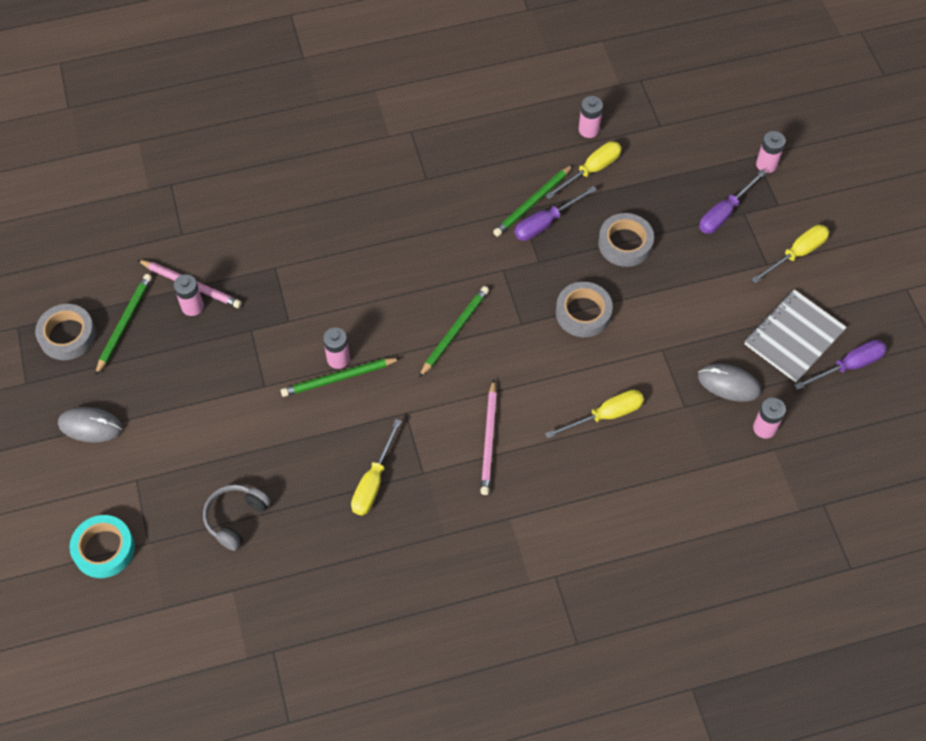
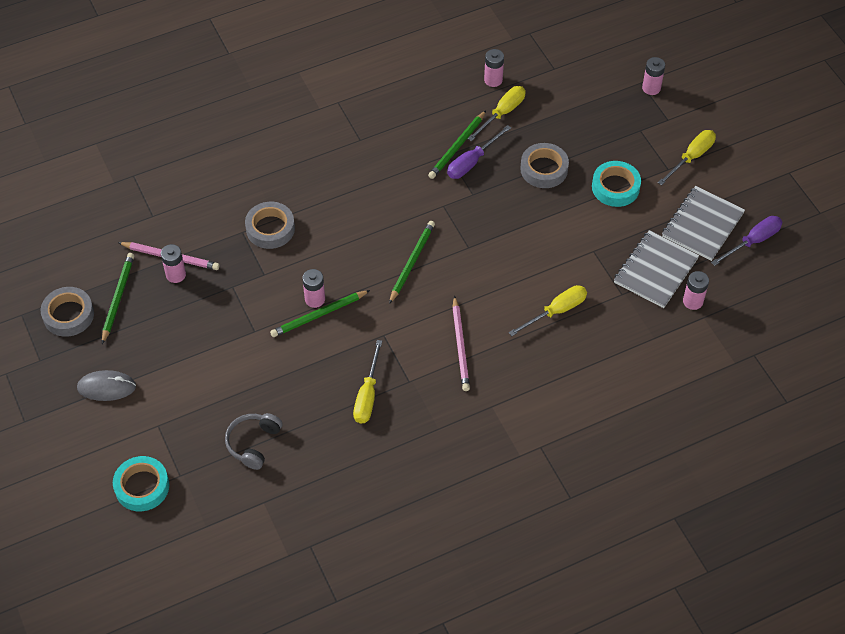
camera: 10 degrees left, 5 degrees down
grey tape [556,282,613,337] -> grey tape moved to [245,202,295,249]
grey mouse [698,364,761,402] -> grey notebook [614,230,699,308]
purple screwdriver [699,169,767,234] -> none
none -> turquoise tape [592,161,641,207]

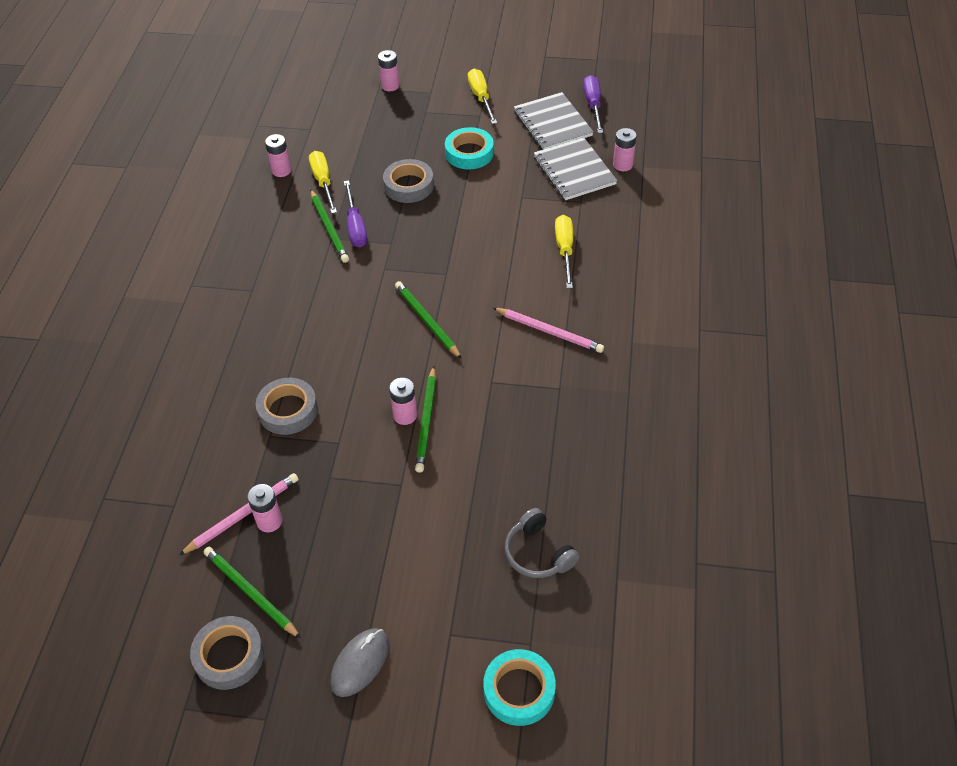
camera: 55 degrees left, 5 degrees down
yellow screwdriver [353,340,382,424] -> none

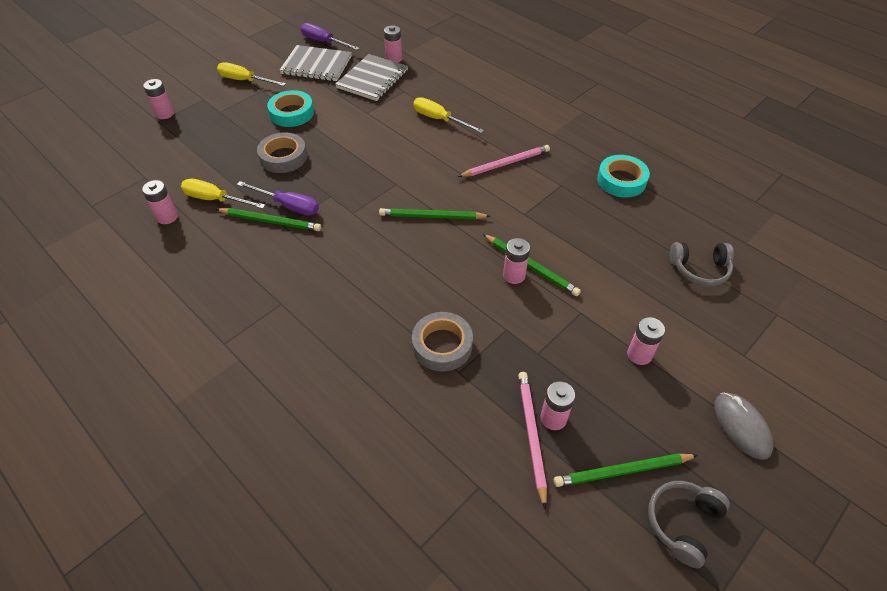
camera: 55 degrees left, 0 degrees up
grey tape [190,616,264,690] -> grey headphones [648,481,730,568]
turquoise tape [483,649,556,726] -> turquoise tape moved to [597,155,650,198]
grey notebook [534,137,617,200] -> grey notebook turned 75 degrees counterclockwise [335,54,408,101]
none -> pink battery [627,317,665,365]

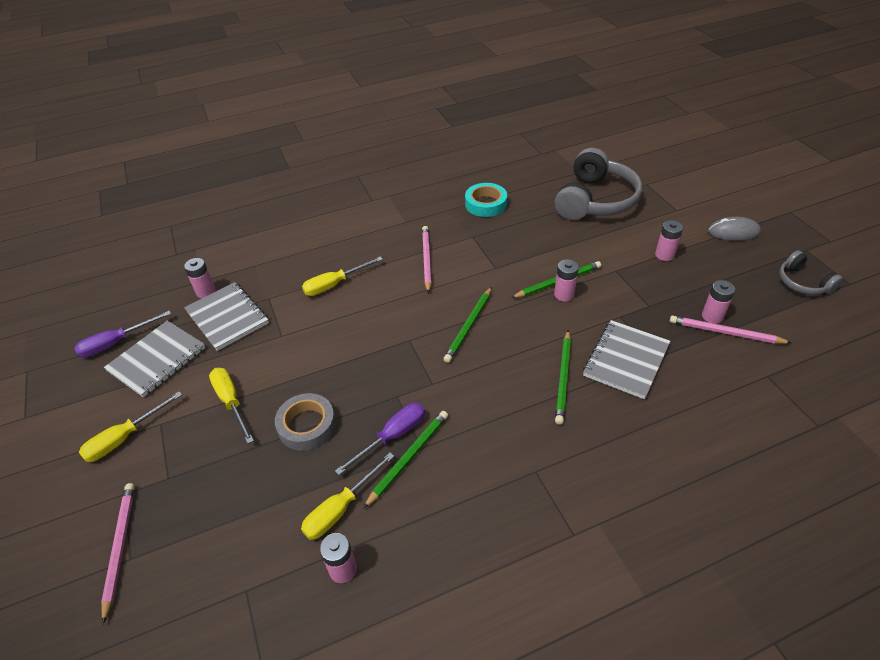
camera: 65 degrees left, 5 degrees down
pink battery [143,79,174,119] -> pink pencil [101,483,135,624]
turquoise tape [267,90,314,127] -> yellow screwdriver [209,368,254,444]
grey tape [412,312,473,372] -> grey notebook [583,320,670,399]
green pencil [554,453,698,487] -> green pencil moved to [555,330,571,424]
grey headphones [670,242,734,286] -> grey headphones [555,148,643,220], size x1.94

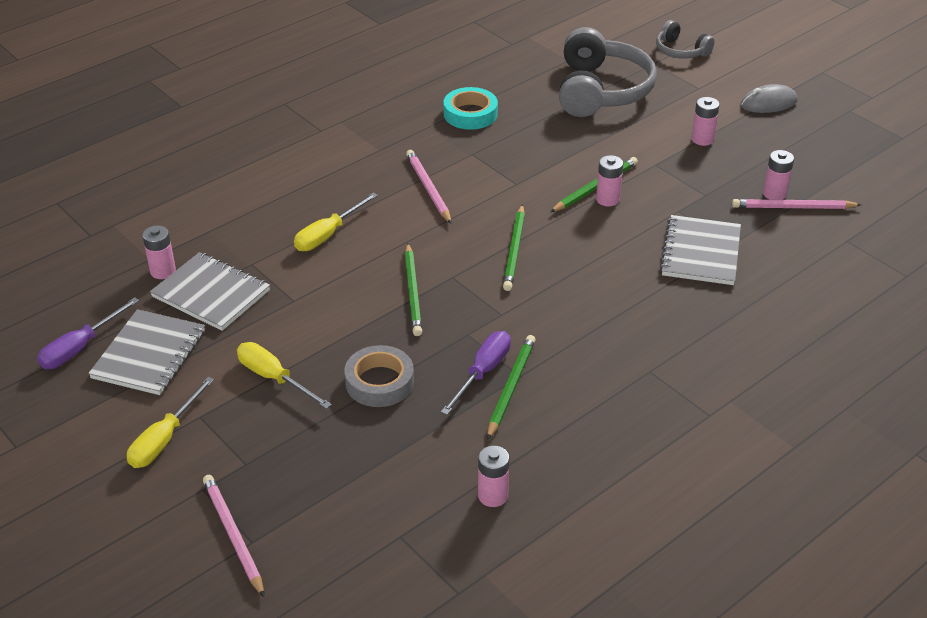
camera: 20 degrees left, 5 degrees down
yellow screwdriver [301,452,395,540] -> none
green pencil [555,330,571,424] -> green pencil moved to [405,243,422,336]
grey headphones [779,250,843,295] -> grey headphones moved to [656,20,715,59]

